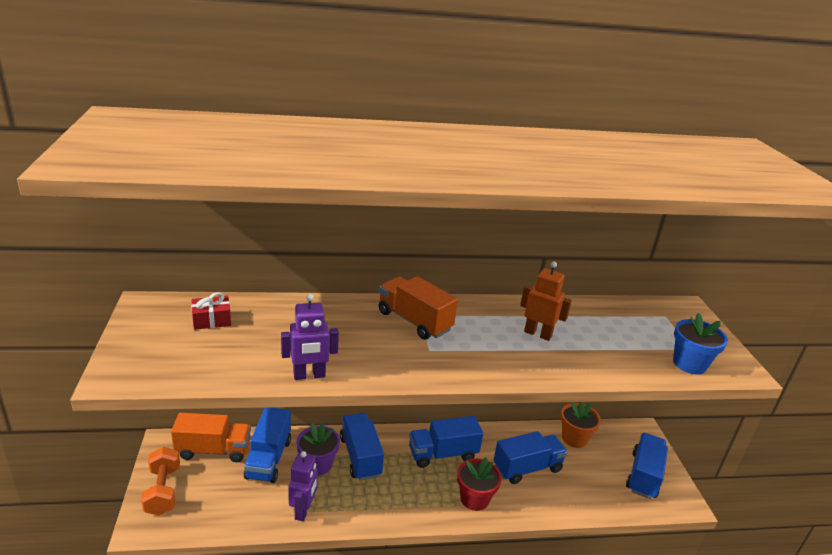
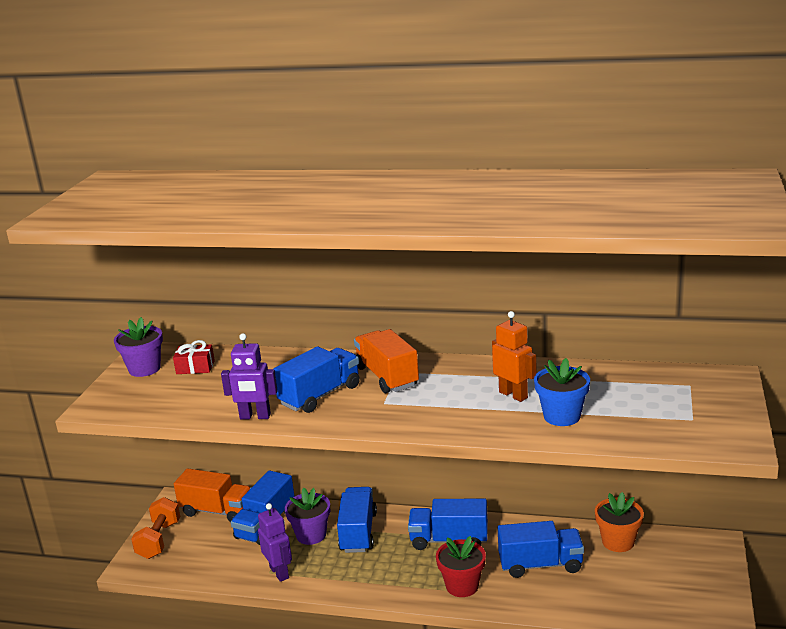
camera: 25 degrees right, 5 degrees down
purple robot [289,451,318,521] -> purple robot turned 60 degrees counterclockwise [258,503,292,582]
blue truck [626,433,668,499] -> blue truck moved to [274,346,360,413]
blue flower pot [673,313,728,374] -> blue flower pot moved to [534,358,590,426]
none -> purple flower pot [114,317,163,377]

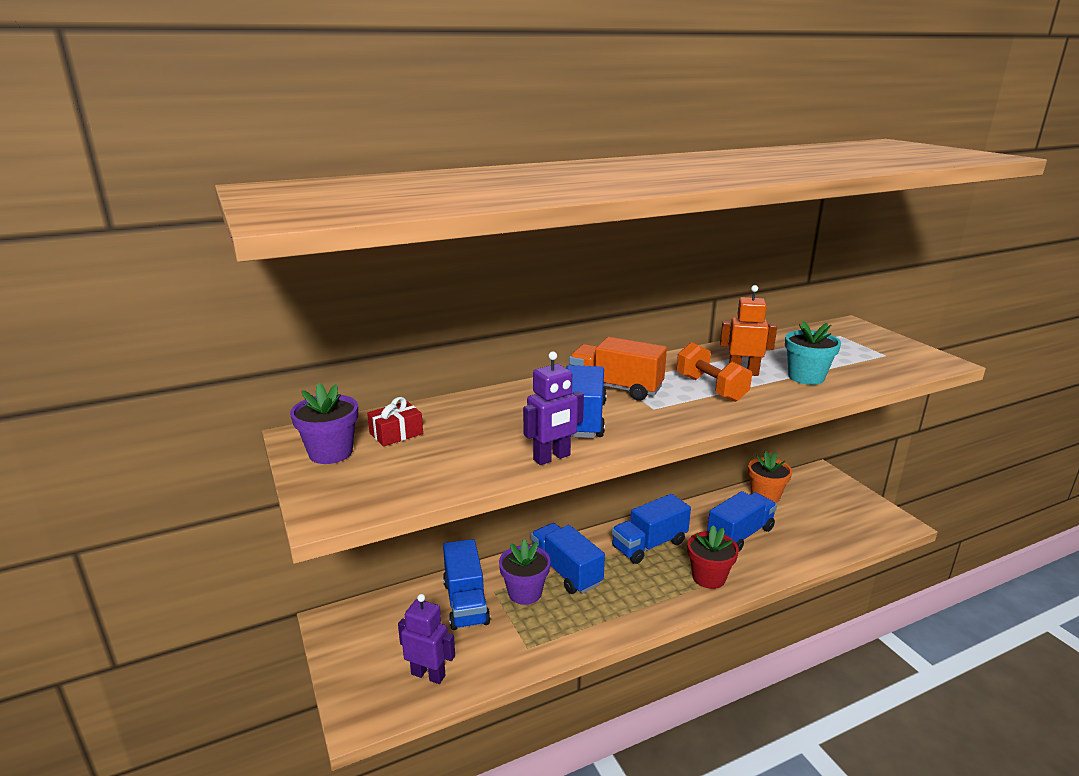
camera: 40 degrees left, 0 degrees up
orange dumbbell [131,497,180,559] -> orange dumbbell moved to [677,342,752,402]
orange truck [174,468,251,522] -> none
purple robot [258,503,292,582] -> purple robot moved to [398,594,455,684]
blue flower pot [534,358,590,426] -> turquoise flower pot [785,321,841,385]

